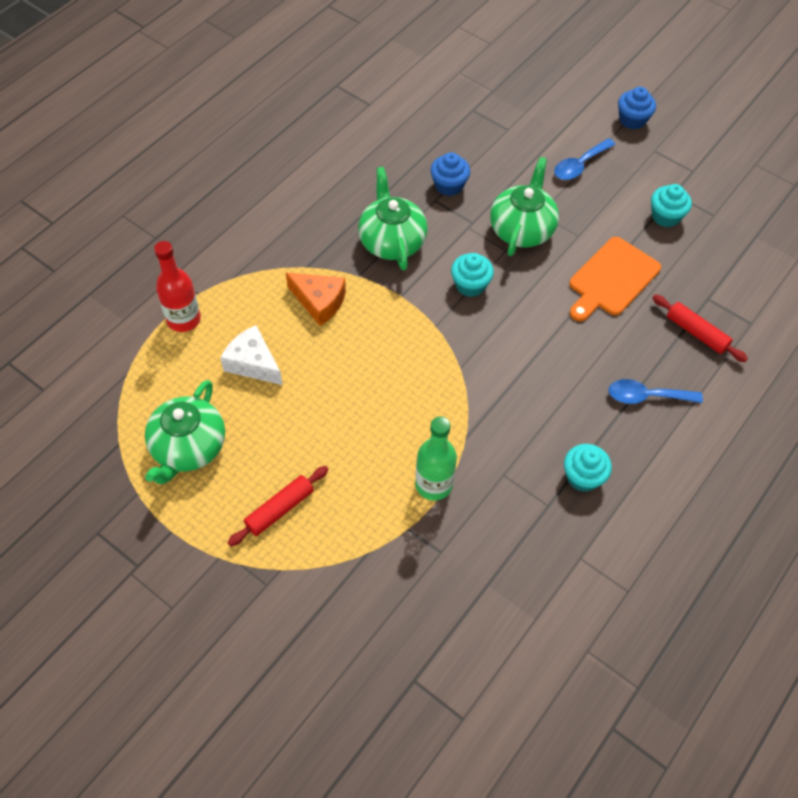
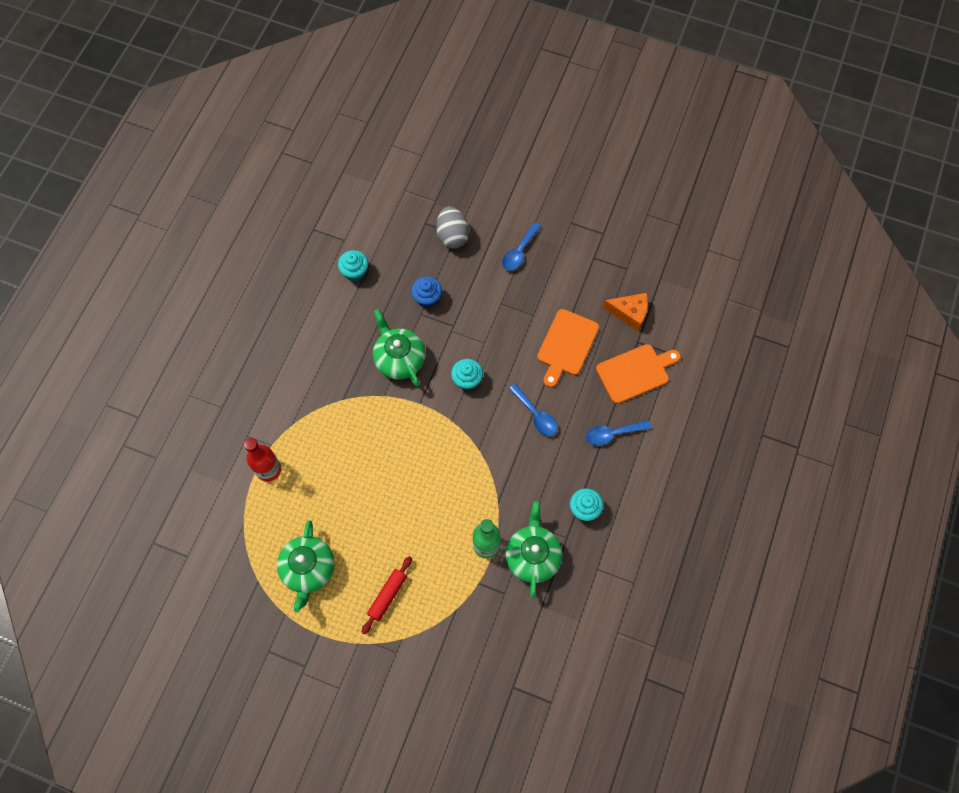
camera: 15 degrees left, 10 degrees up
white cheese [220,325,283,385] -> none
orange cheese [286,272,346,326] -> orange cheese moved to [603,293,648,331]
green teapot [490,157,559,256] -> green teapot moved to [505,501,562,598]
blue cupcake [618,87,656,130] -> none
turquoise cupcake [651,184,692,227] -> turquoise cupcake moved to [338,250,368,281]
red rolling pin [653,295,748,362] -> orange cutting board [596,344,681,404]
none -> grey egg [436,207,469,248]
none -> blue spoon [509,384,557,436]

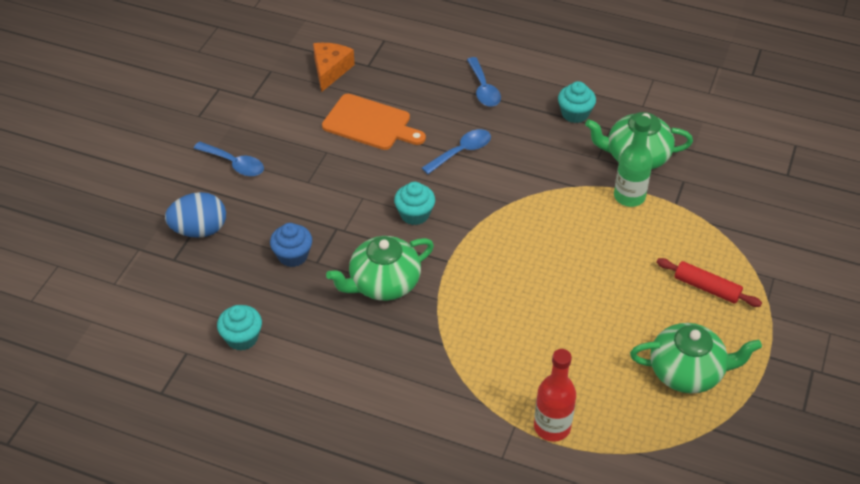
camera: 90 degrees left, 20 degrees down
grey egg [436,207,469,248] -> blue egg [165,192,226,238]
orange cutting board [596,344,681,404] -> none

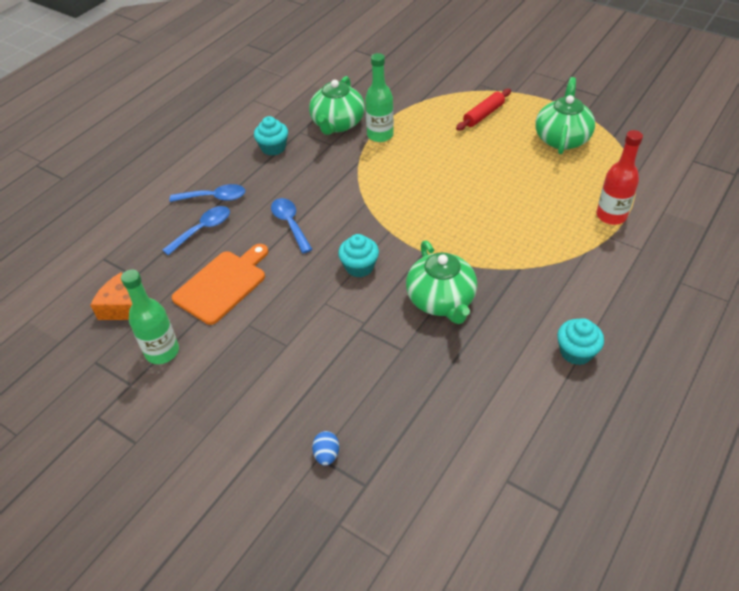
camera: 75 degrees left, 0 degrees up
blue egg [165,192,226,238] -> blue egg [312,431,339,466], size x0.51
blue spoon [194,141,264,176] -> blue spoon moved to [163,206,230,256]
turquoise cupcake [217,305,262,351] -> turquoise cupcake moved to [557,318,604,365]
blue cupcake [270,223,312,267] -> none
none -> green bottle [121,269,179,364]

